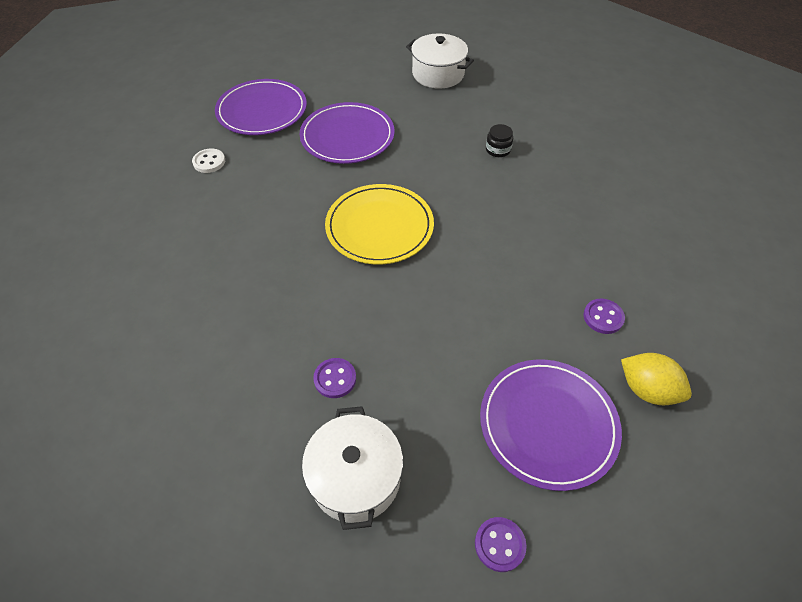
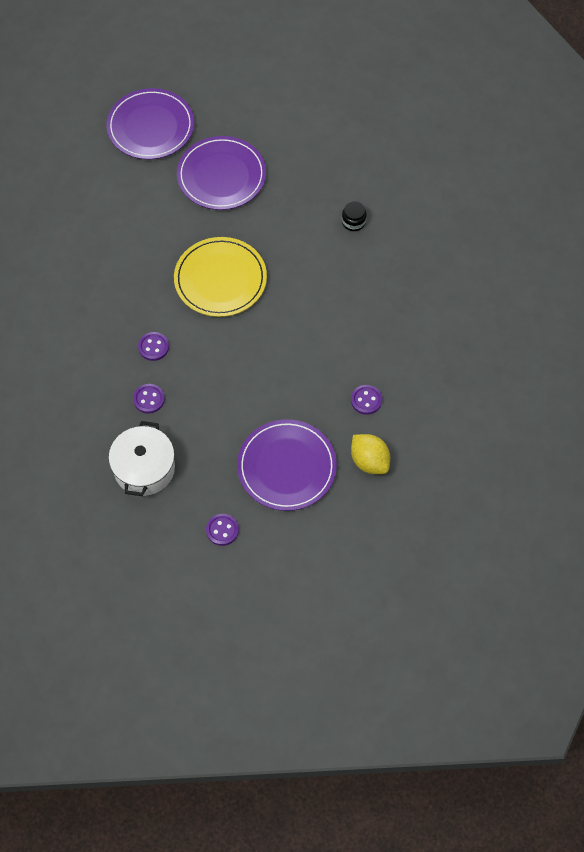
camera: 15 degrees right, 10 degrees up
white button [192,148,225,173] -> none
white pot [406,33,474,89] -> none
none -> purple button [138,332,169,361]

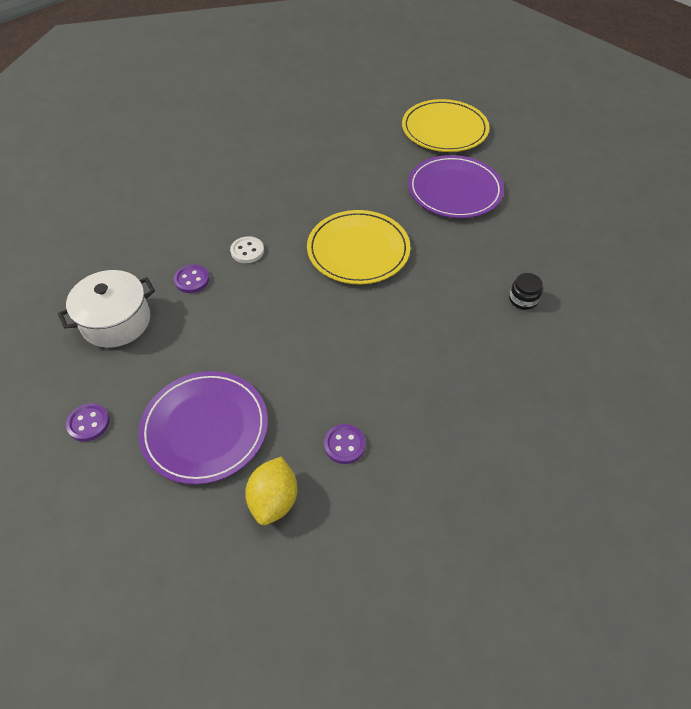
camera: 50 degrees right, 10 degrees down
purple plate [106,88,194,160] -> yellow plate [402,99,490,152]
purple button [138,332,169,361] -> white button [230,236,264,263]

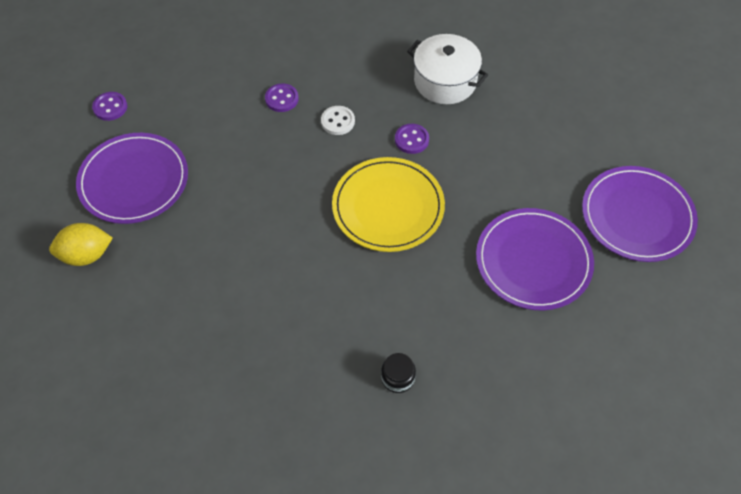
camera: 65 degrees right, 5 degrees up
white pot [58,270,155,348] -> white pot moved to [407,34,488,104]
purple button [324,424,366,464] -> purple button moved to [395,124,429,154]
yellow plate [402,99,490,152] -> purple plate [582,166,698,262]

